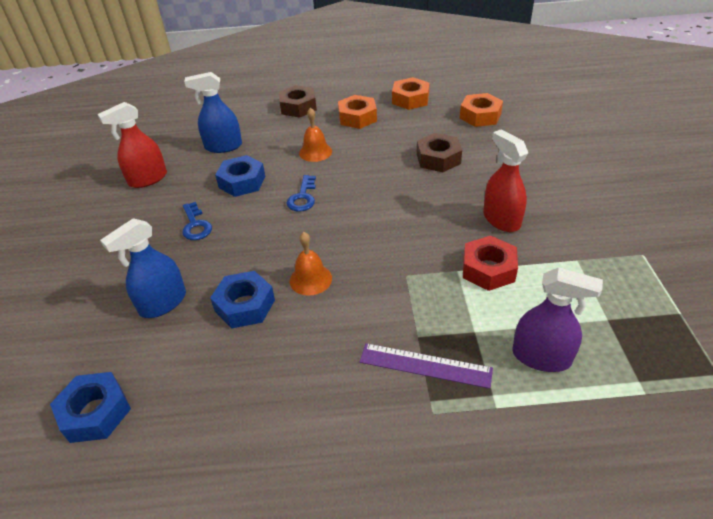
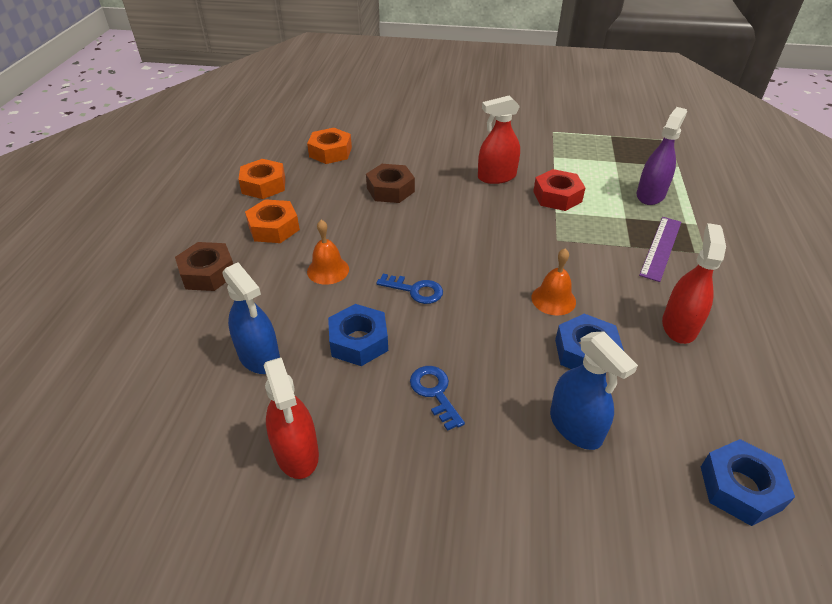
camera: 80 degrees left, 0 degrees up
blue key [182,202,212,240] -> blue key turned 105 degrees counterclockwise [410,366,465,431]
blue spray bottle [184,72,242,153] -> blue spray bottle turned 45 degrees counterclockwise [222,262,280,374]
none -> red spray bottle [662,223,726,344]

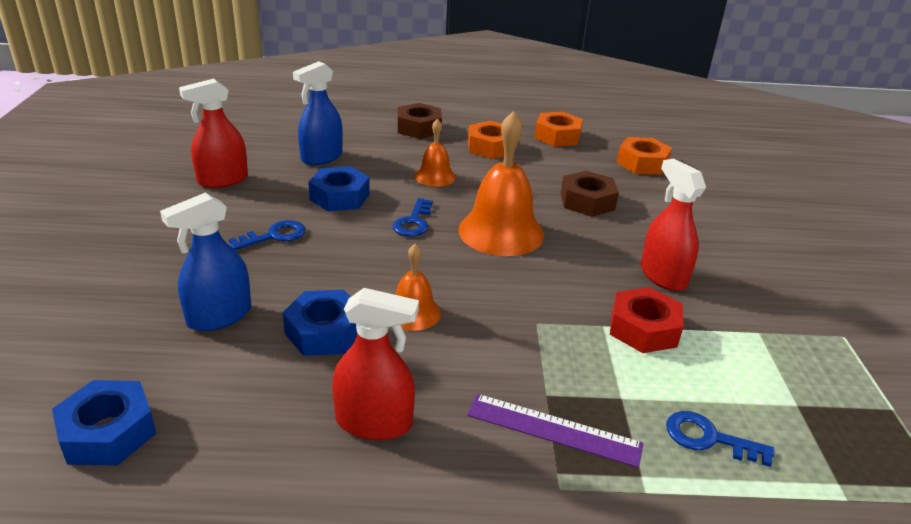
camera: 80 degrees right, 10 degrees down
purple spray bottle [637,107,687,205] -> blue key [666,411,775,467]
none -> orange bell [458,111,544,256]

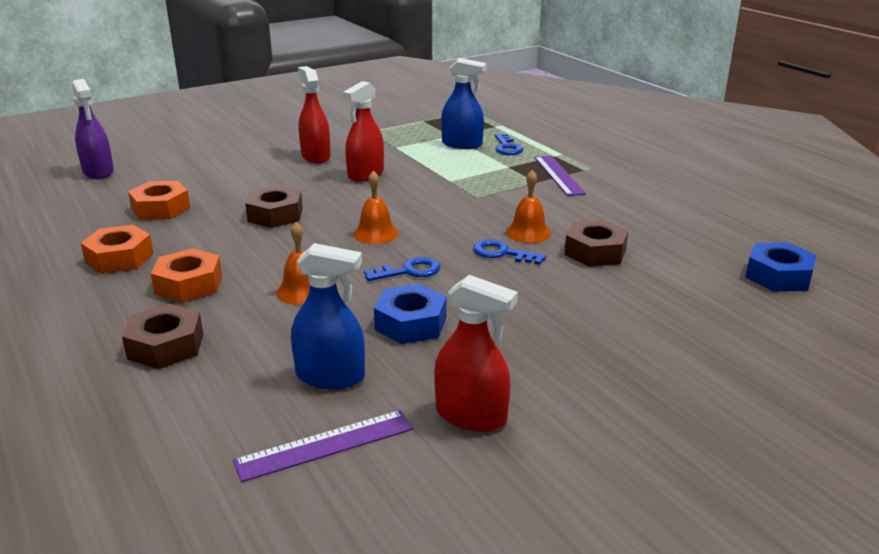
camera: 120 degrees left, 5 degrees down
blue spray bottle [160,192,251,331] -> blue spray bottle moved to [441,58,487,149]
blue key [229,220,306,250] -> blue key moved to [473,239,546,265]
blue nut [283,290,357,356] -> brown nut [564,220,628,267]
red spray bottle [332,288,419,440] -> red spray bottle moved to [298,66,331,163]
orange bell [458,111,544,256] -> orange bell [353,171,399,244], size x0.54
red nut [610,287,683,353] -> none
none -> purple spray bottle [72,79,114,179]
none -> purple ruler [233,410,413,482]

